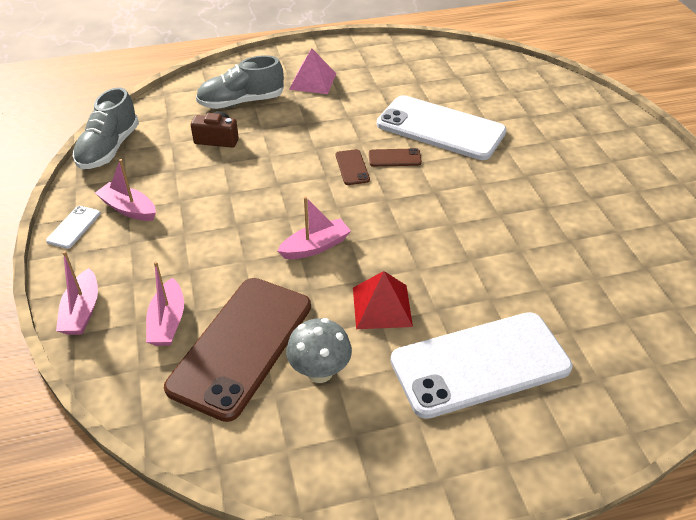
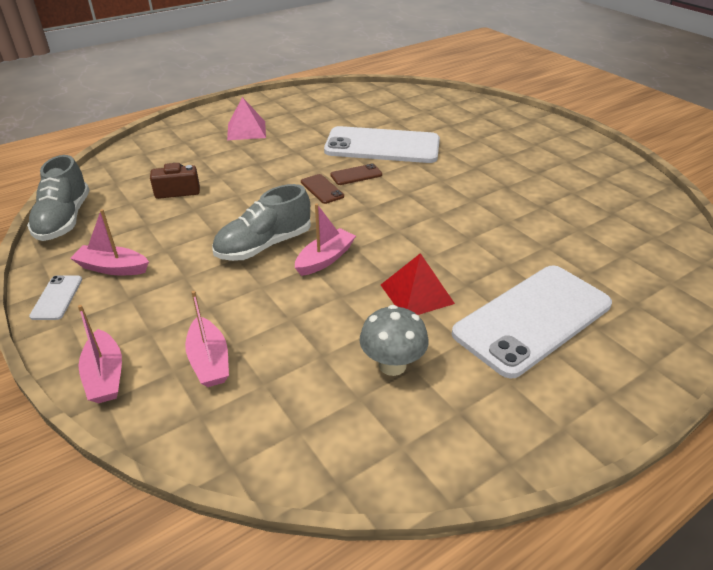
camera: 20 degrees left, 5 degrees down
brown phone [164,278,311,422] -> none
grey shoe [196,55,284,109] -> grey shoe moved to [212,184,311,261]

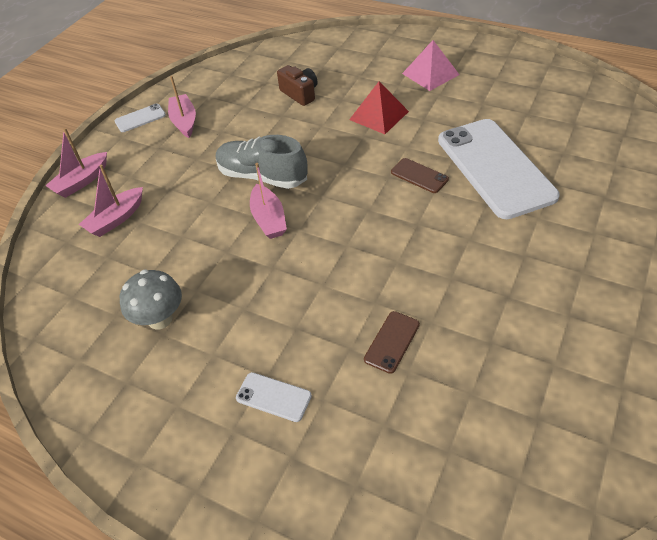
camera: 65 degrees right, 10 degrees up
grey shoe [27,155,90,241] -> none
pink boat [295,204,356,276] -> pink boat turned 60 degrees clockwise [250,163,287,239]
brown phone [301,174,344,204] -> brown phone moved to [364,311,420,374]
red pyramid [381,253,455,315] -> red pyramid moved to [349,81,409,134]
white phone [452,265,612,378] -> white phone [236,372,312,422], size x0.41

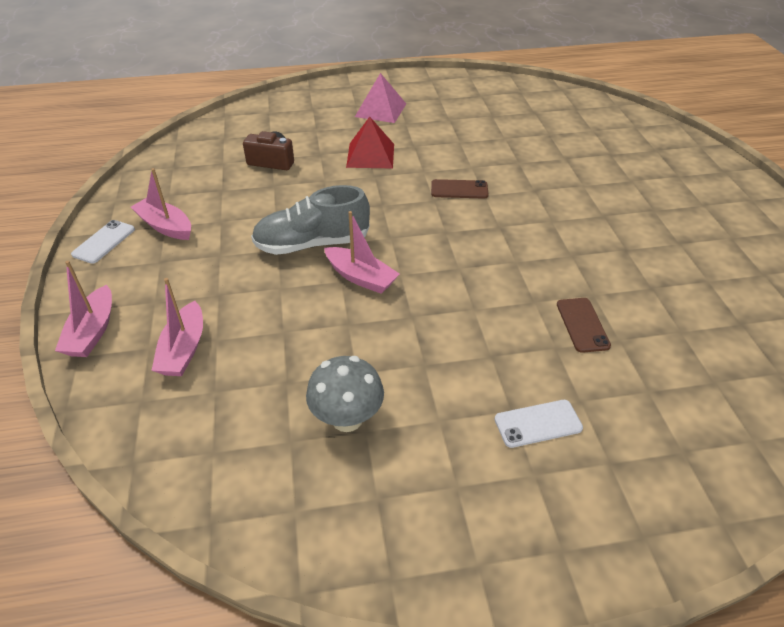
camera: 40 degrees left, 5 degrees down
white phone [438,119,560,219] -> none

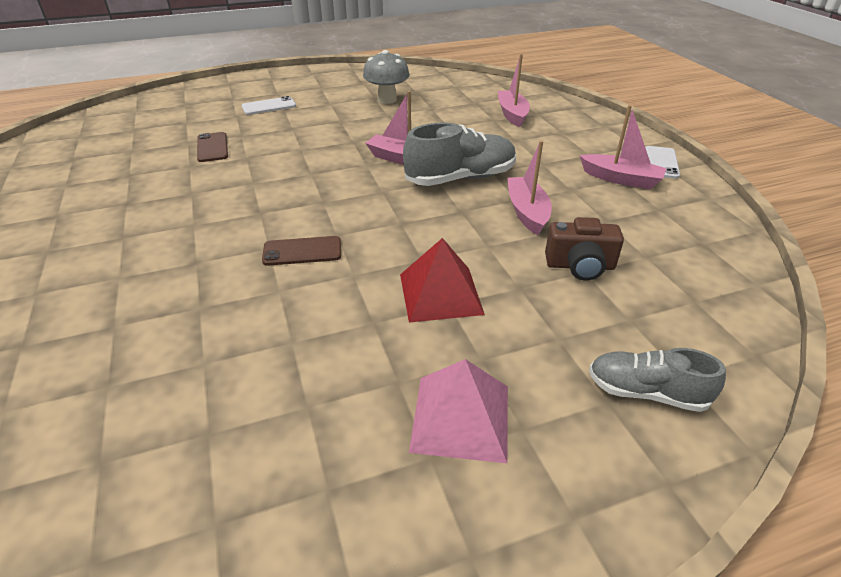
camera: 170 degrees right, 5 degrees down
pink boat [55,261,112,357] -> pink boat moved to [507,140,552,235]
none -> grey shoe [589,348,726,412]

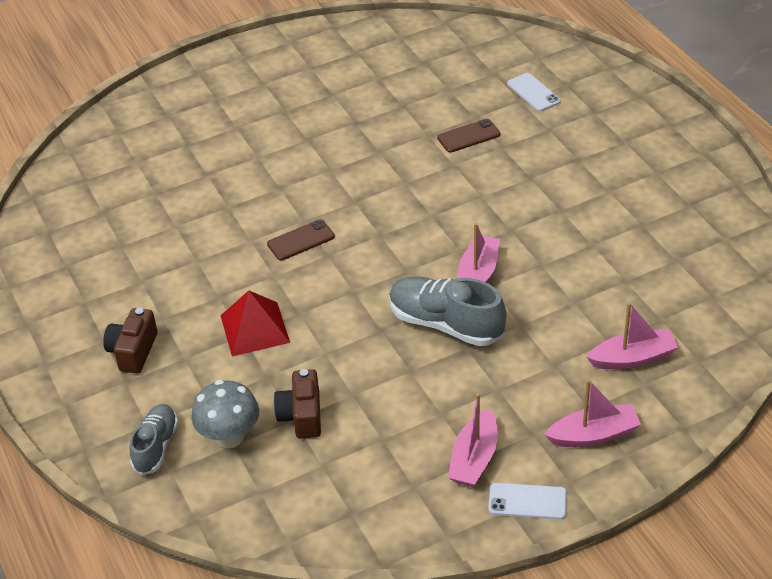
camera: 85 degrees right, 5 degrees up
white phone [242,96,296,115] -> white phone moved to [507,73,561,111]
brown phone [262,236,341,266] -> brown phone turned 75 degrees clockwise [267,220,335,260]
grey mushroom [363,50,410,104] -> grey mushroom moved to [191,380,259,448]
grey shoe [403,123,516,186] -> grey shoe turned 150 degrees clockwise [389,276,507,346]
pink pyramid [409,359,508,463] -> brown camera [103,308,158,373]
pink boat [507,140,552,235] -> pink boat moved to [544,380,641,447]

